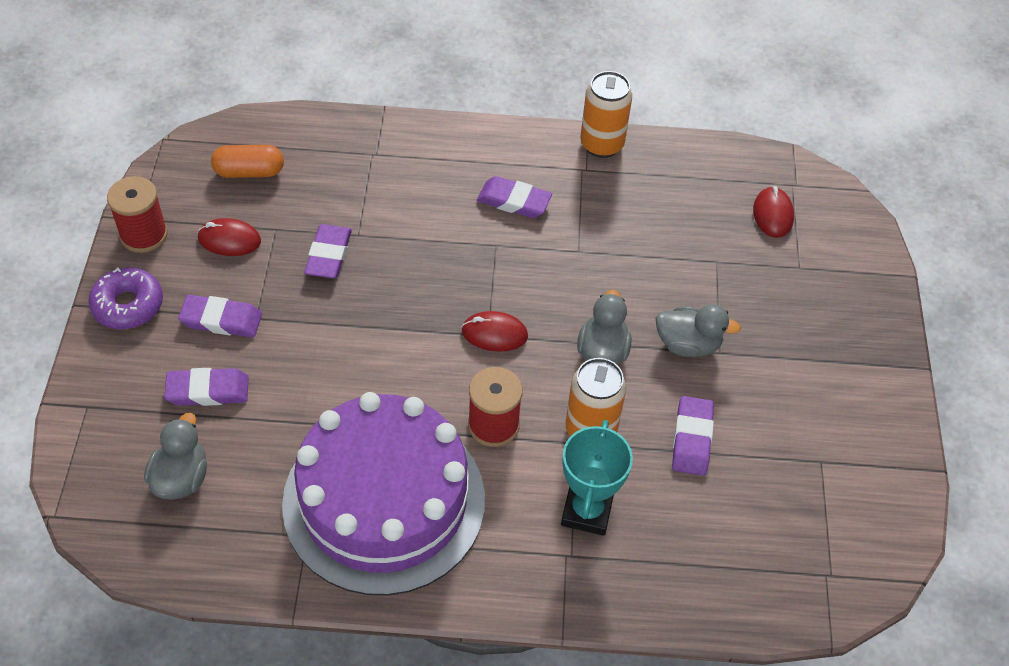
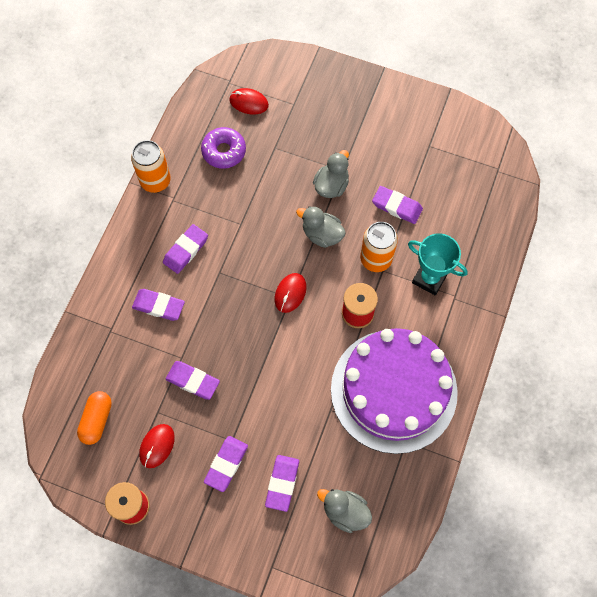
camera: 70 degrees left, 15 degrees up
purple donut [88,267,163,329] -> purple donut moved to [201,127,246,169]
none -> purple eraser [132,289,185,321]

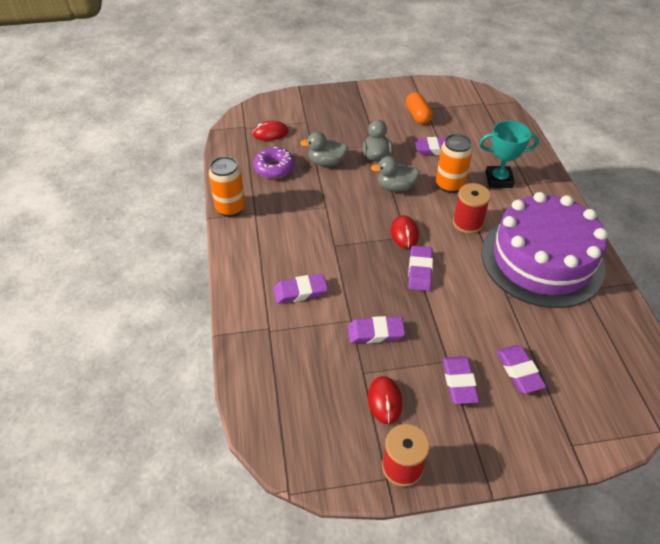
camera: 30 degrees left, 20 degrees down
orange capsule [77,391,112,445] -> orange capsule moved to [406,92,433,124]
purple eraser [163,224,208,274] -> purple eraser moved to [408,246,433,291]
grey duck [317,489,372,533] -> grey duck moved to [300,132,348,166]

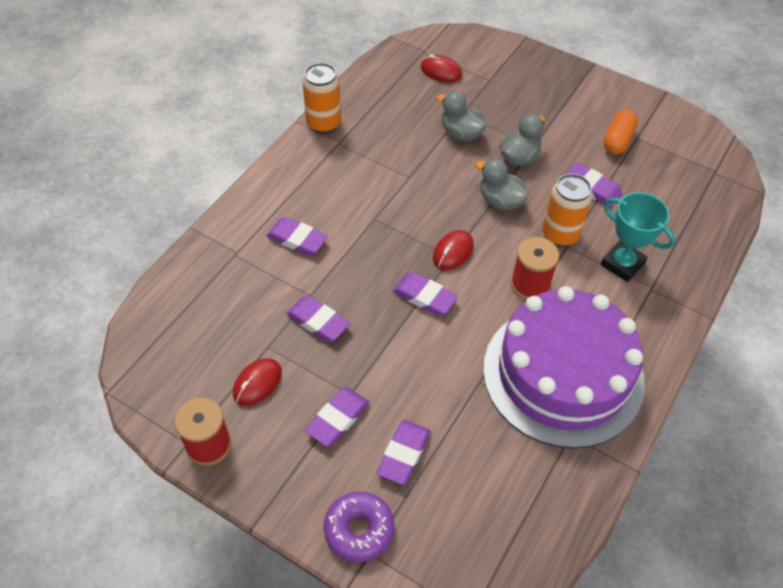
camera: 40 degrees right, 5 degrees up
purple donut [253,147,295,179] -> purple donut moved to [324,492,394,562]
purple eraser [408,246,433,291] -> purple eraser turned 75 degrees clockwise [393,272,458,316]

